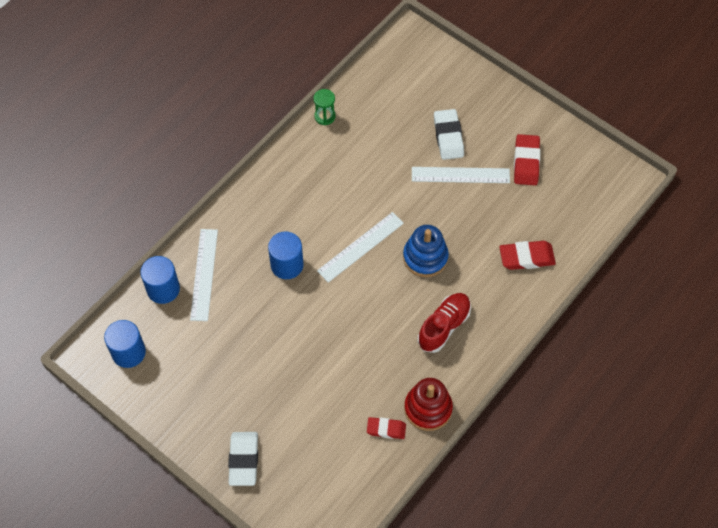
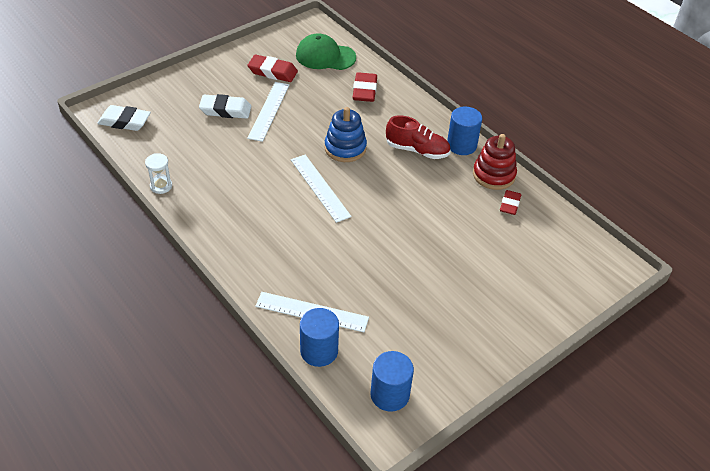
camera: 80 degrees left, 15 degrees down
white eraser [228,432,258,486] -> white eraser moved to [97,105,151,131]
blue cylinder [268,232,304,279] -> blue cylinder moved to [447,107,482,155]
green hourglass [313,89,336,125] -> white hourglass [145,153,172,194]
red shoe [418,293,471,353] -> red shoe turned 150 degrees clockwise [386,115,451,159]
none -> green cap [296,33,356,70]

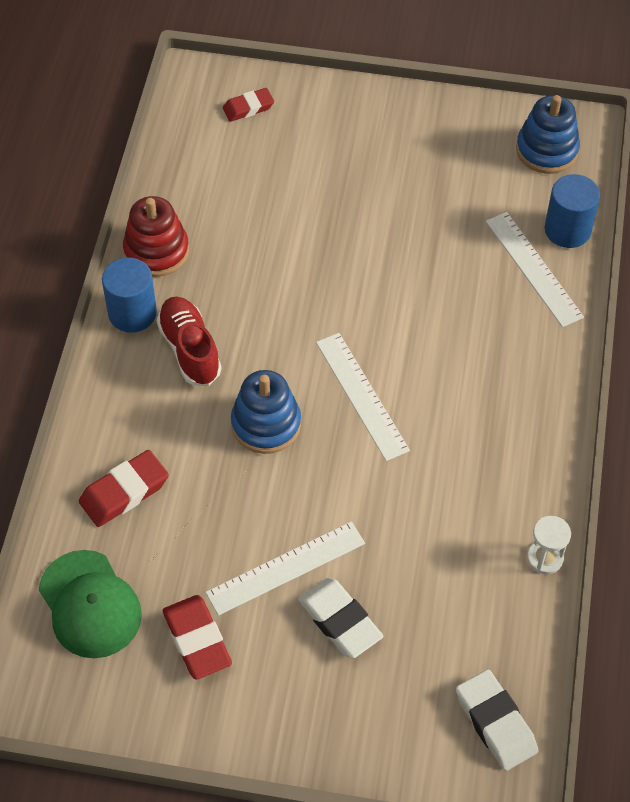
camera: 130 degrees left, 10 degrees up
white ruler [291,155,352,223] -> white ruler turned 45 degrees counterclockwise [316,333,410,461]
blue cylinder [370,351,414,412] -> blue stacking toy [516,95,580,174]
red eraser [500,190,521,215] -> red eraser moved to [223,88,274,122]

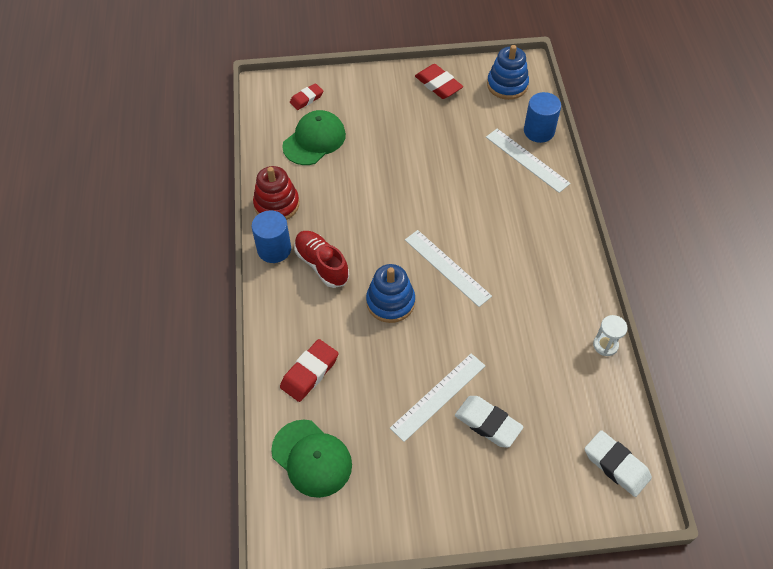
camera: 15 degrees left, 0 degrees up
red eraser [163,595,232,680] -> red eraser moved to [415,64,463,99]
none -> green cap [282,110,346,165]

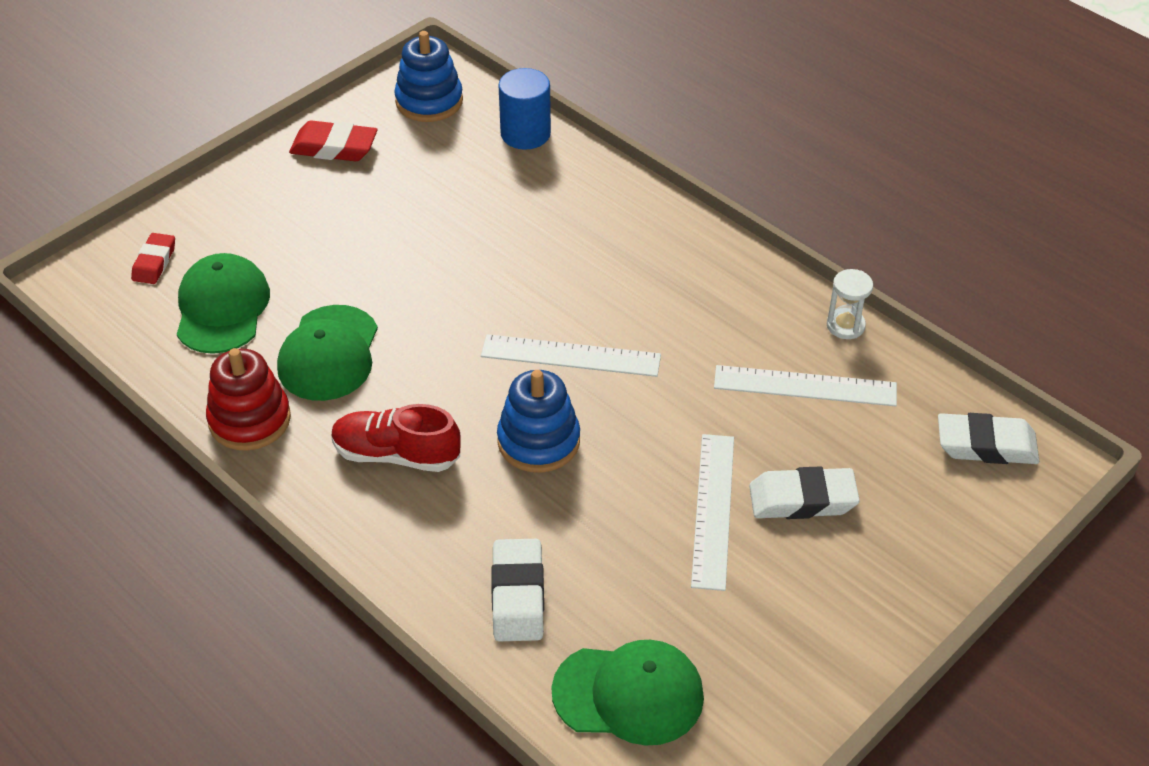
camera: 40 degrees left, 10 degrees down
blue cylinder [252,210,291,263] -> none
red eraser [280,339,338,402] -> white eraser [491,539,544,641]
white ruler [486,129,571,193] -> white ruler moved to [714,365,897,406]
none -> green cap [277,305,378,401]

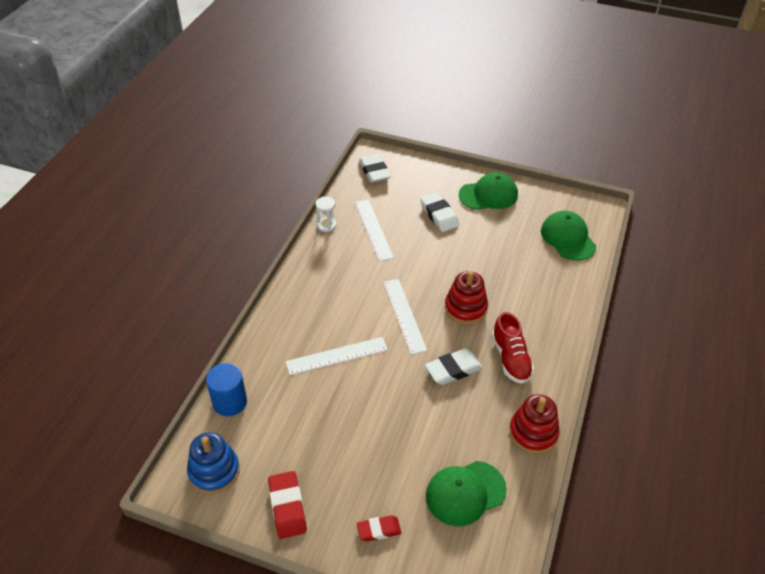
camera: 115 degrees left, 0 degrees up
red eraser [131,233,175,284] -> red eraser moved to [357,515,401,541]
green cap [277,305,378,401] -> green cap moved to [459,172,518,210]
white eraser [491,539,544,641] -> white eraser moved to [425,348,483,385]
blue stacking toy [497,370,580,473] -> red stacking toy [445,271,488,324]
white ruler [691,434,734,591] -> white ruler moved to [285,337,388,375]

